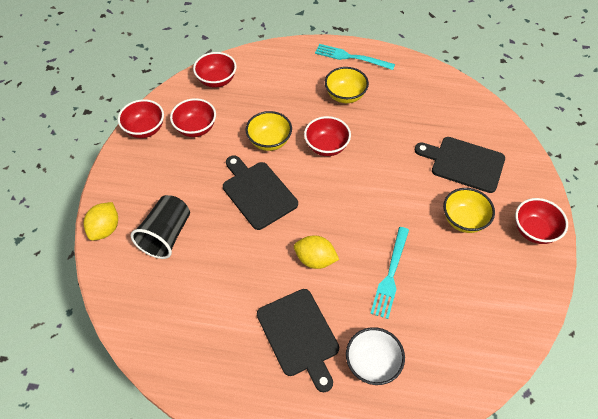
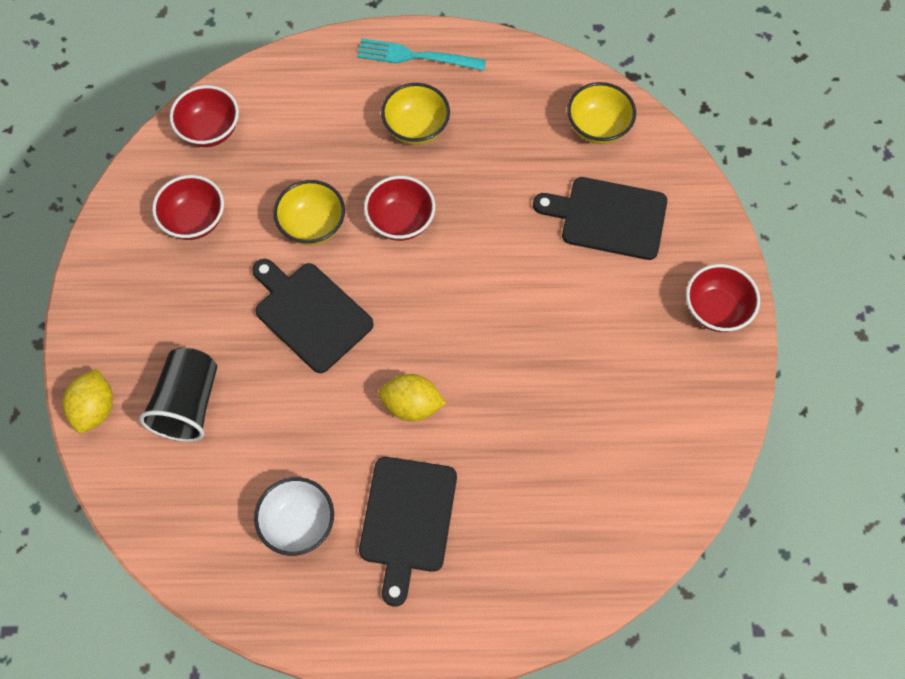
camera: 10 degrees left, 10 degrees up
red bowl [118,99,164,138] -> none
black cutting board [257,289,339,392] -> black cutting board turned 45 degrees clockwise [359,457,457,607]
white bowl [346,327,405,385] -> white bowl moved to [254,477,334,556]
turquoise fork [370,227,409,319] -> none
yellow bowl [443,188,495,233] -> yellow bowl moved to [567,82,636,144]

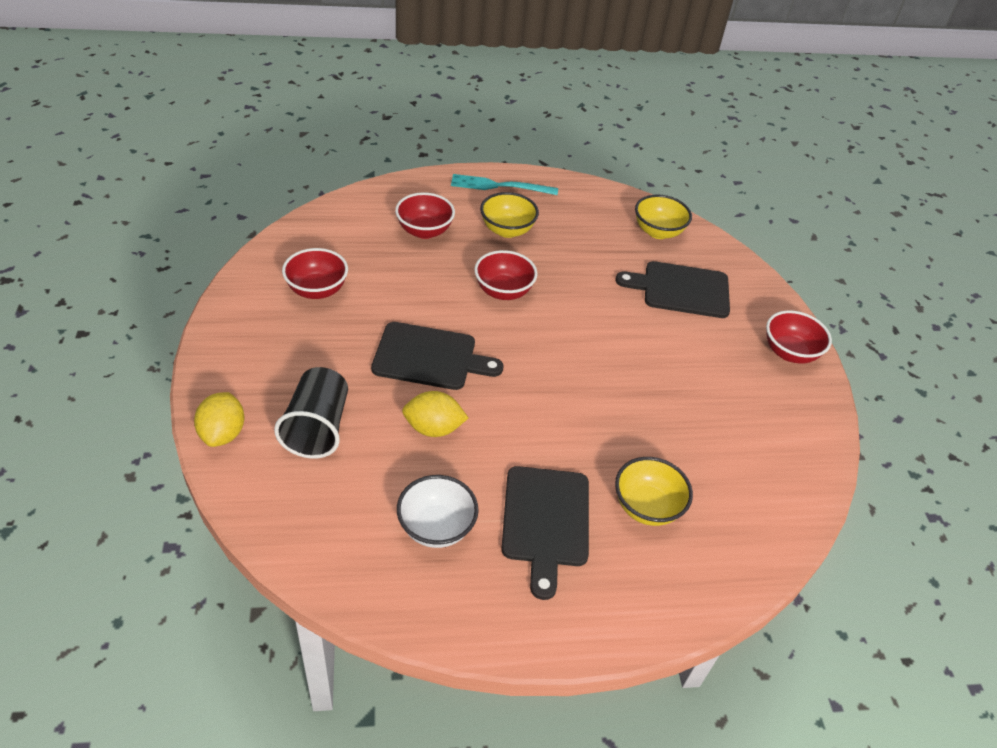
camera: 10 degrees left, 20 degrees down
red bowl [170,85,239,147] -> red bowl moved to [395,192,455,239]
black cutting board [252,259,374,373] -> black cutting board turned 150 degrees clockwise [371,322,503,390]
yellow bowl [273,180,345,245] -> yellow bowl moved to [615,457,693,526]
yellow lemon [378,374,446,422] -> yellow lemon moved to [402,391,468,437]

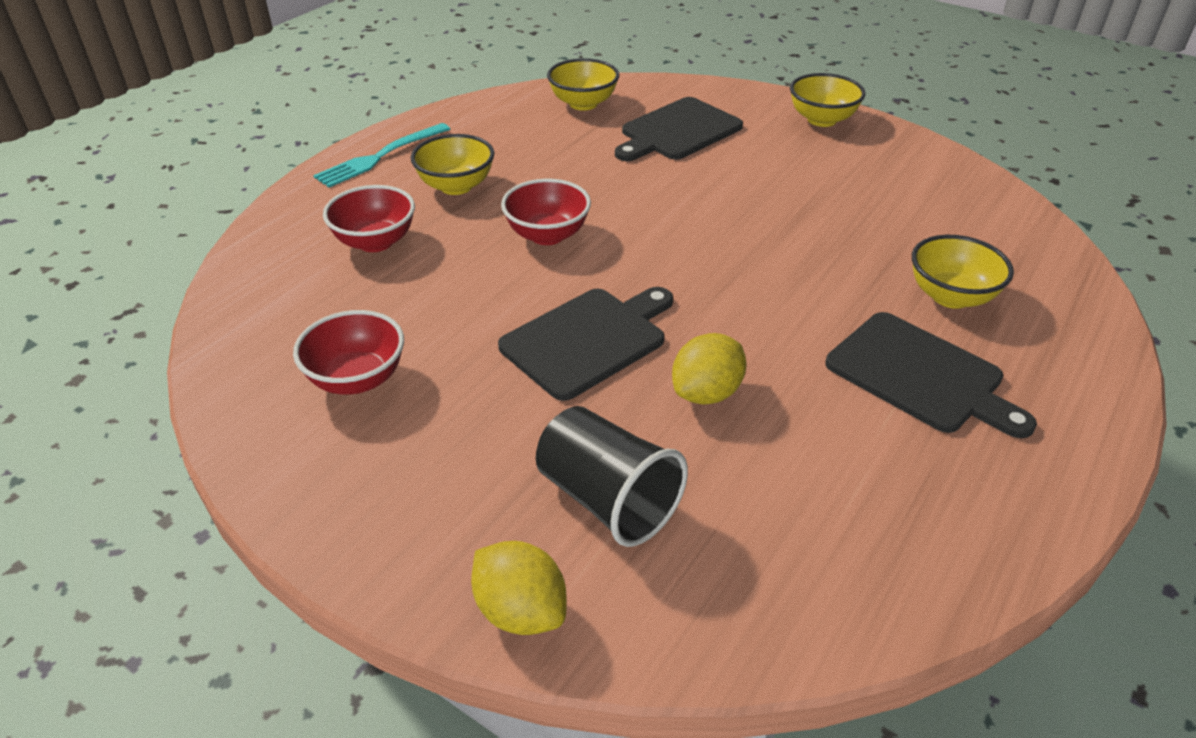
camera: 45 degrees left, 5 degrees down
white bowl [397,475,479,548] -> none
red bowl [766,310,832,363] -> yellow bowl [790,73,866,127]

